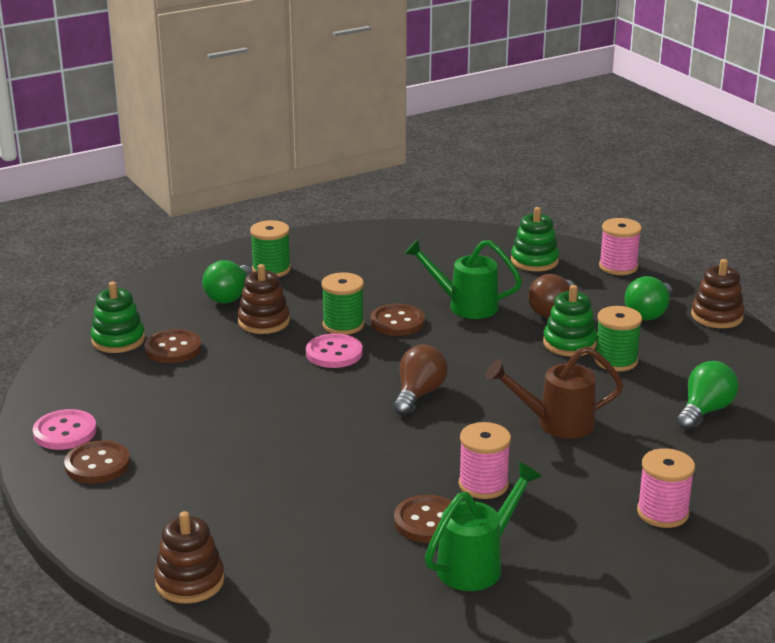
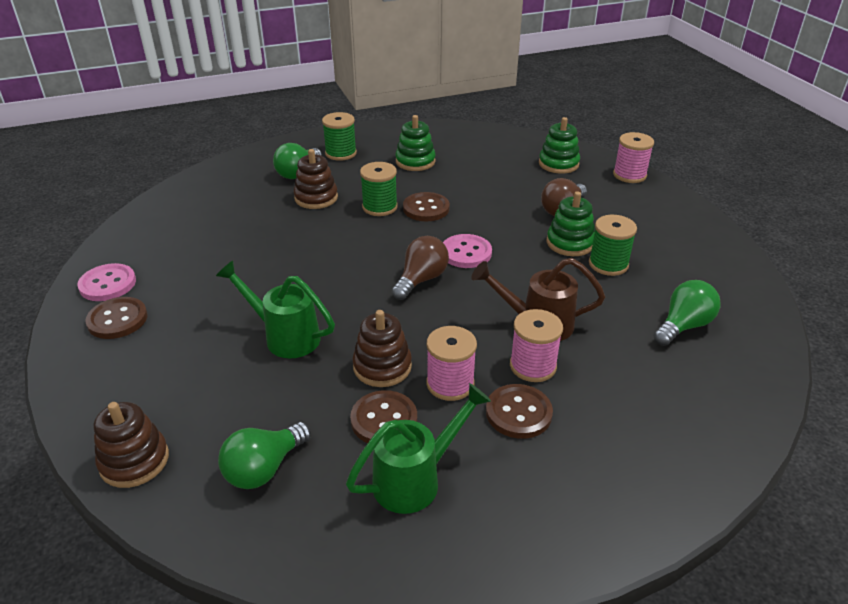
camera: 10 degrees right, 10 degrees up
green stacking toy [91,282,145,353] -> green stacking toy moved to [395,115,436,171]
brown button [145,329,202,363] -> brown button moved to [486,384,553,439]
pink button [306,333,363,368] -> pink button moved to [443,234,492,268]
green watering can [404,239,522,319] -> green watering can moved to [216,260,335,358]
green light bulb [624,276,672,321] -> green light bulb moved to [218,422,311,489]
pink spool [637,448,695,528] -> pink spool moved to [510,309,563,382]
brown stacking toy [691,259,745,328] -> brown stacking toy moved to [352,310,412,387]

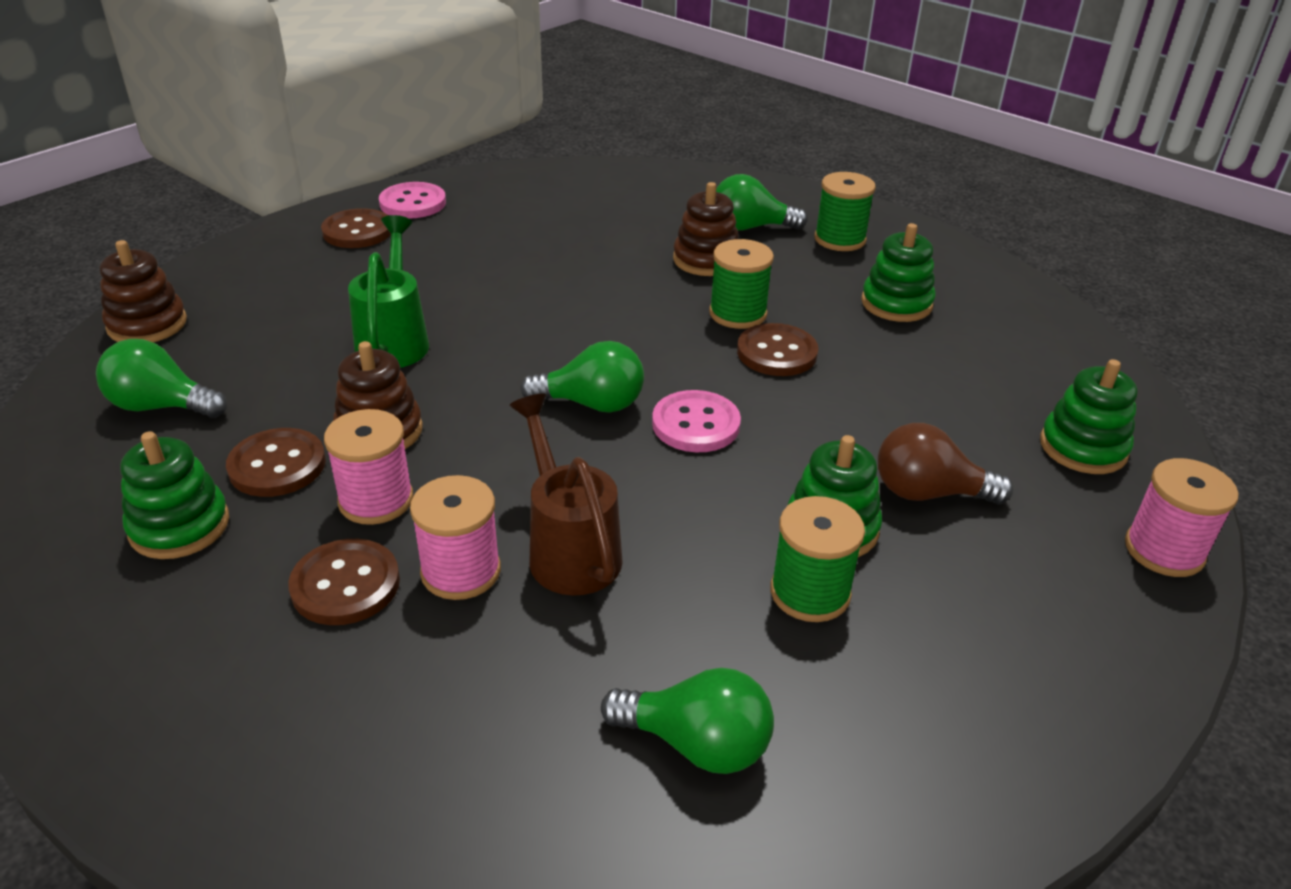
camera: 60 degrees right, 0 degrees up
green watering can [346,383,491,514] -> green stacking toy [120,431,229,559]
brown light bulb [391,236,449,300] -> green light bulb [520,341,644,413]

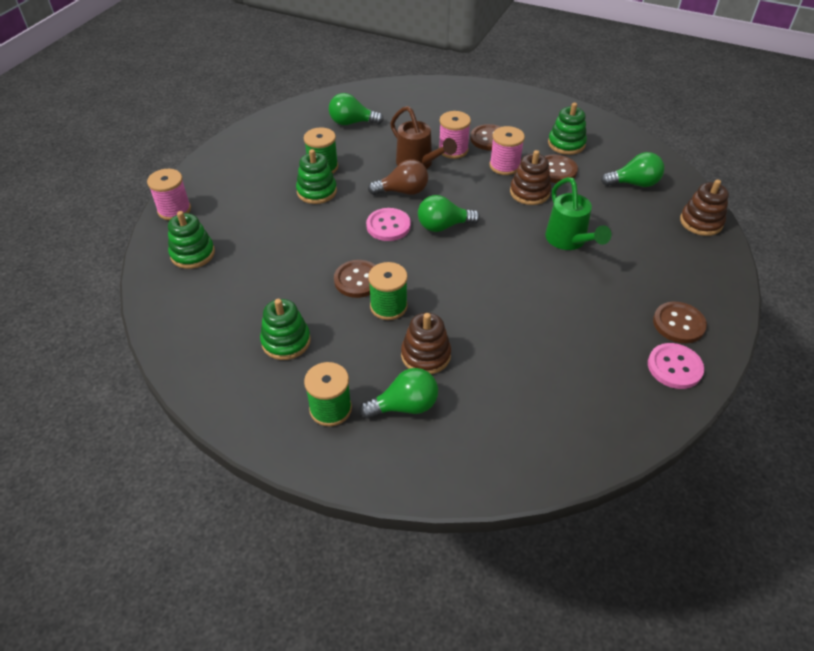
camera: 165 degrees right, 10 degrees up
brown light bulb [878,423,1013,504] -> brown light bulb moved to [368,159,428,195]

